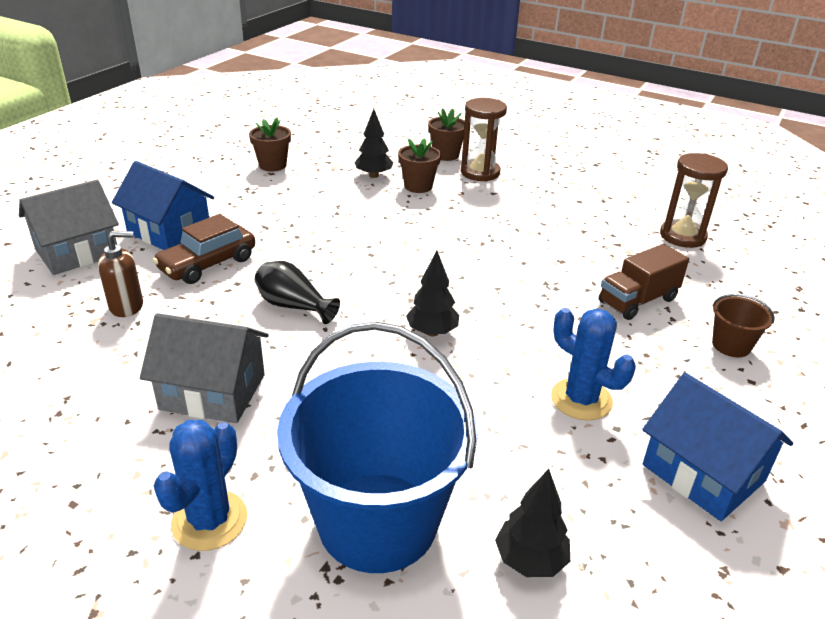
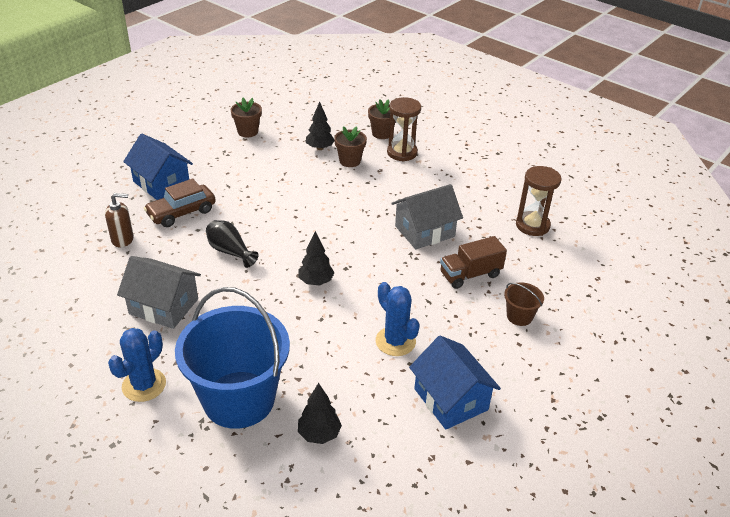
camera: 10 degrees right, 5 degrees up
grey house [19,180,119,275] -> grey house moved to [392,184,463,249]

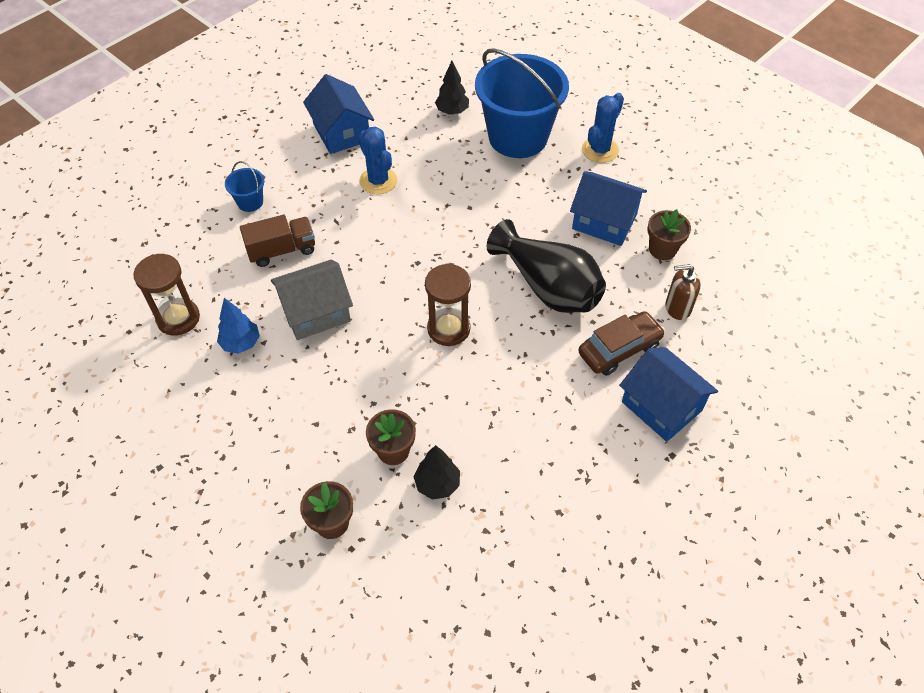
camera: 175 degrees left, 15 degrees up
grey house [117,256,201,329] -> blue house [570,171,647,246]
black vase [206,220,259,268] -> black vase [487,219,606,313], size x1.83
brown flower pot [231,98,262,137] -> brown flower pot moved to [648,209,691,260]
black tree [299,231,334,285] -> none
brown hourglass [387,97,421,162] -> brown hourglass moved to [425,264,471,346]
brown bucket [504,282,544,326] -> blue bucket [225,161,264,212]
none -> blue tree [217,298,260,354]

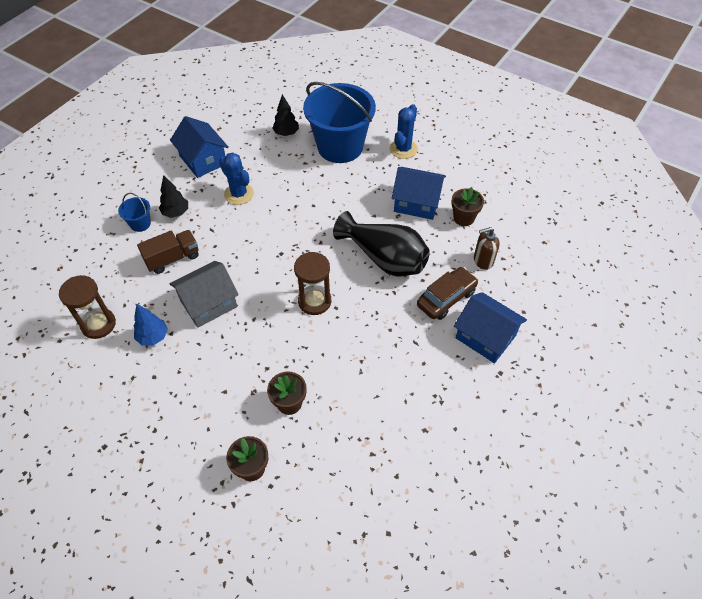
camera: 10 degrees left, 0 degrees up
black tree [414,445,460,499] -> black tree moved to [159,175,188,218]

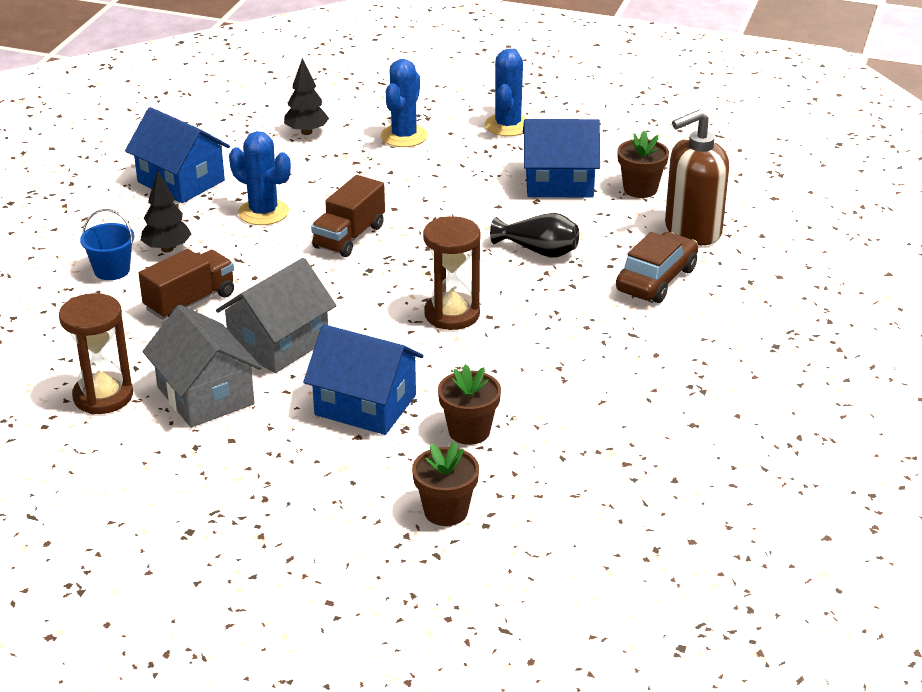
camera: 15 degrees left, 20 degrees down
blue tree [134,304,168,346] -> grey house [142,305,262,428]
blue bucket [303,82,376,163] -> blue cactus [381,59,428,147]
black vase [333,211,430,277] -> black vase [490,213,579,258], size x0.55
blue house [454,292,527,363] -> blue house moved to [303,324,424,435]
brown soap dispenser [474,227,500,270] -> brown soap dispenser [665,110,729,245], size x1.65
none -> brown truck [311,175,385,257]

